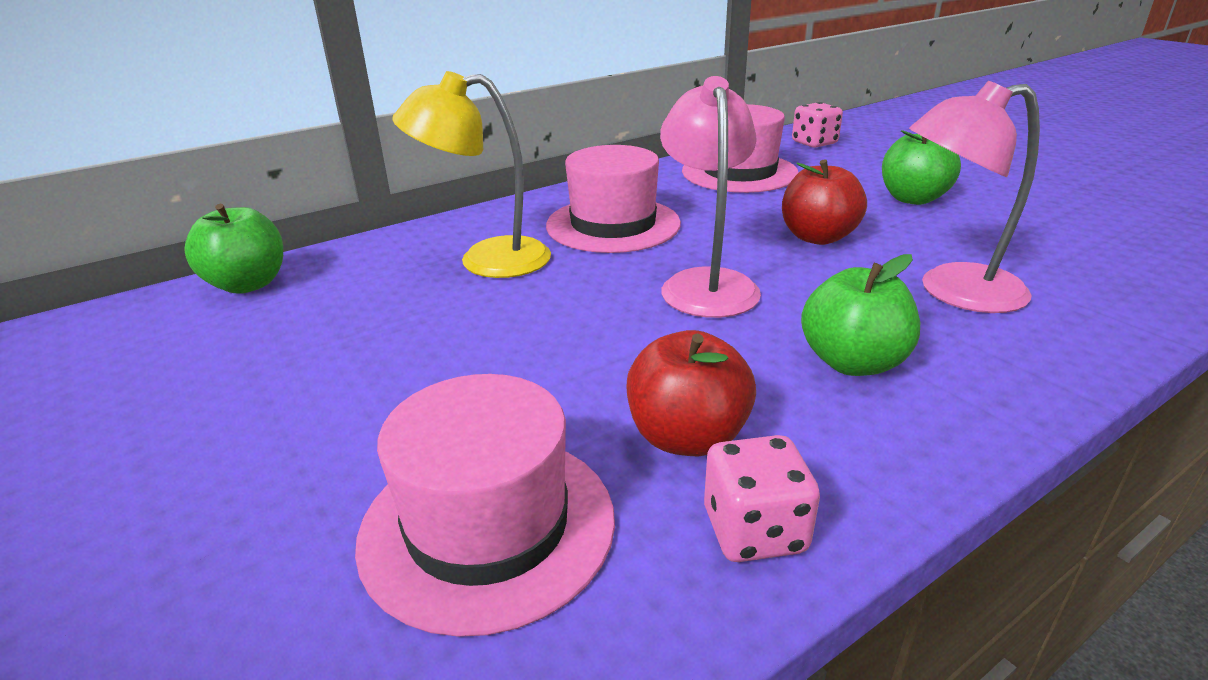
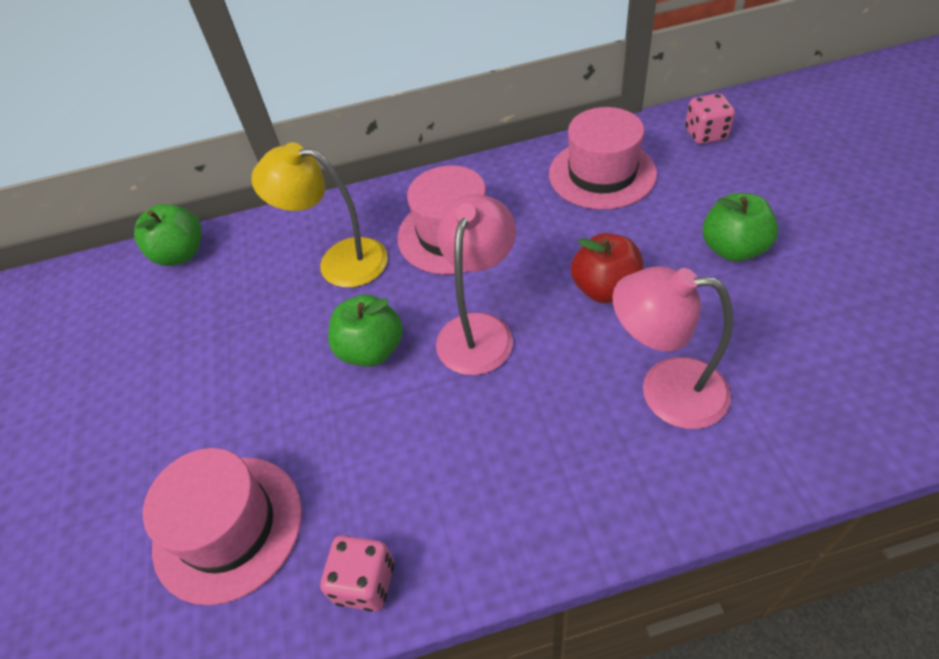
camera: 25 degrees right, 20 degrees up
red apple [627,330,756,456] -> none
green apple [801,254,920,376] -> green apple moved to [328,295,403,367]

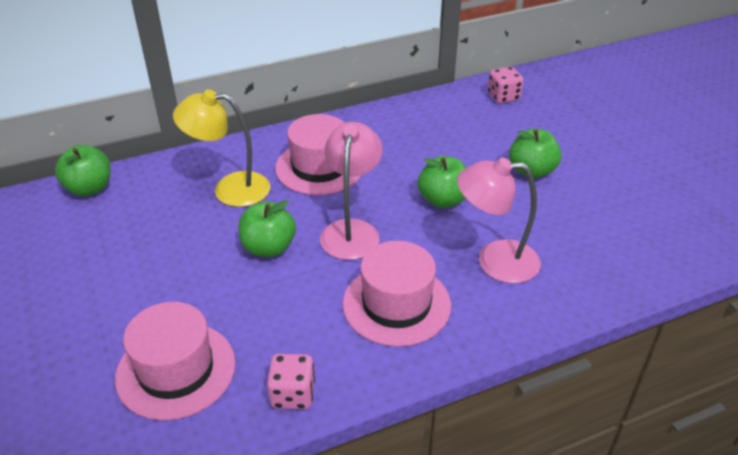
camera: 15 degrees left, 10 degrees down
pink hat [549,107,657,210] -> pink hat moved to [343,241,451,347]
red apple [571,233,644,303] -> green apple [418,156,466,208]

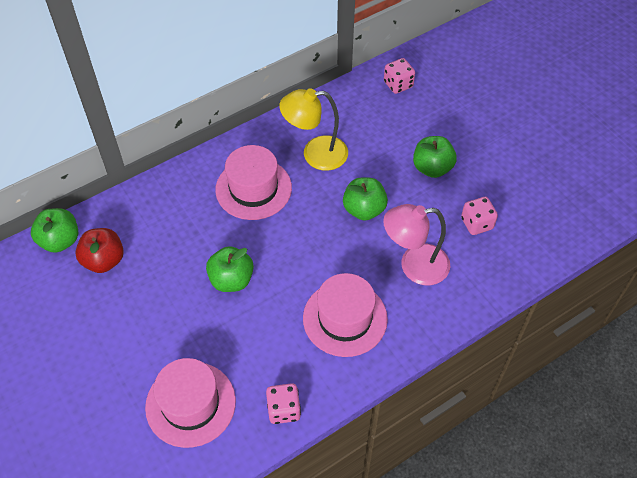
camera: 10 degrees left, 15 degrees up
yellow lamp [173,89,270,207] -> yellow lamp moved to [279,88,348,171]
pink lamp [320,122,382,260] -> none
none -> red apple [75,228,124,273]
none -> pink dice [461,197,498,235]

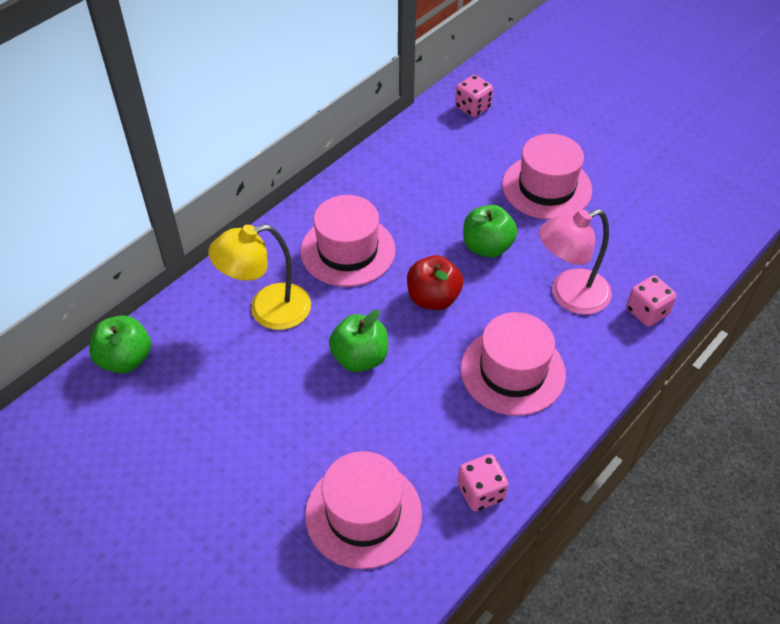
camera: 15 degrees left, 5 degrees down
red apple [75,228,124,273] -> red apple moved to [407,255,463,310]
yellow lamp [279,88,348,171] -> yellow lamp moved to [208,224,311,330]
green apple [413,136,457,178] -> pink hat [502,134,592,220]
pink dice [461,197,498,235] -> pink dice moved to [626,275,677,327]

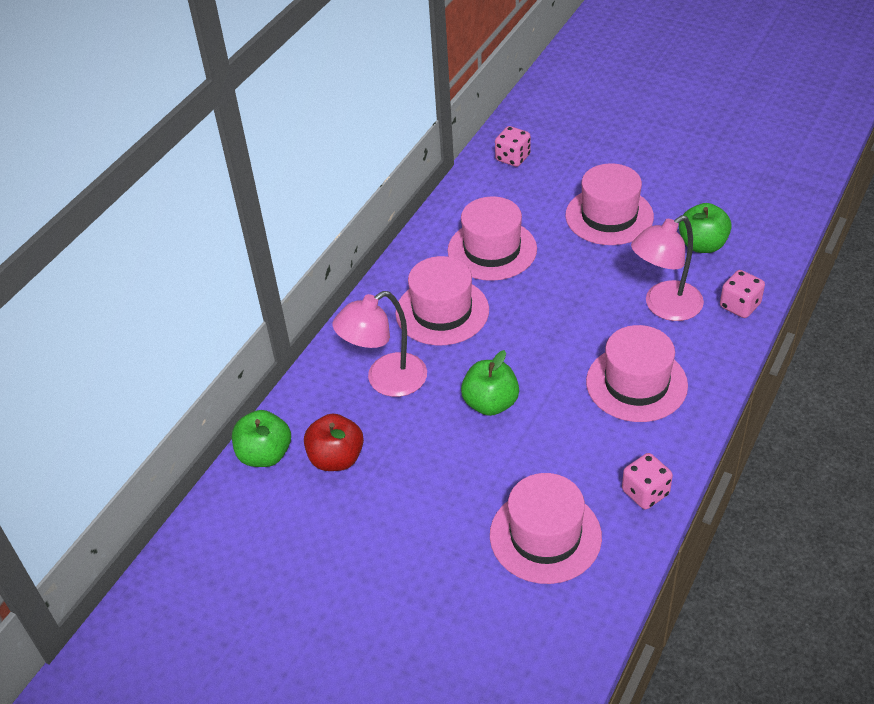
camera: 10 degrees left, 5 degrees down
yellow lamp [208,224,311,330] -> pink lamp [333,291,427,397]
red apple [407,255,463,310] -> red apple moved to [304,413,364,471]
green apple [463,205,517,258] -> green apple moved to [679,203,732,253]
none -> pink hat [448,197,537,281]

